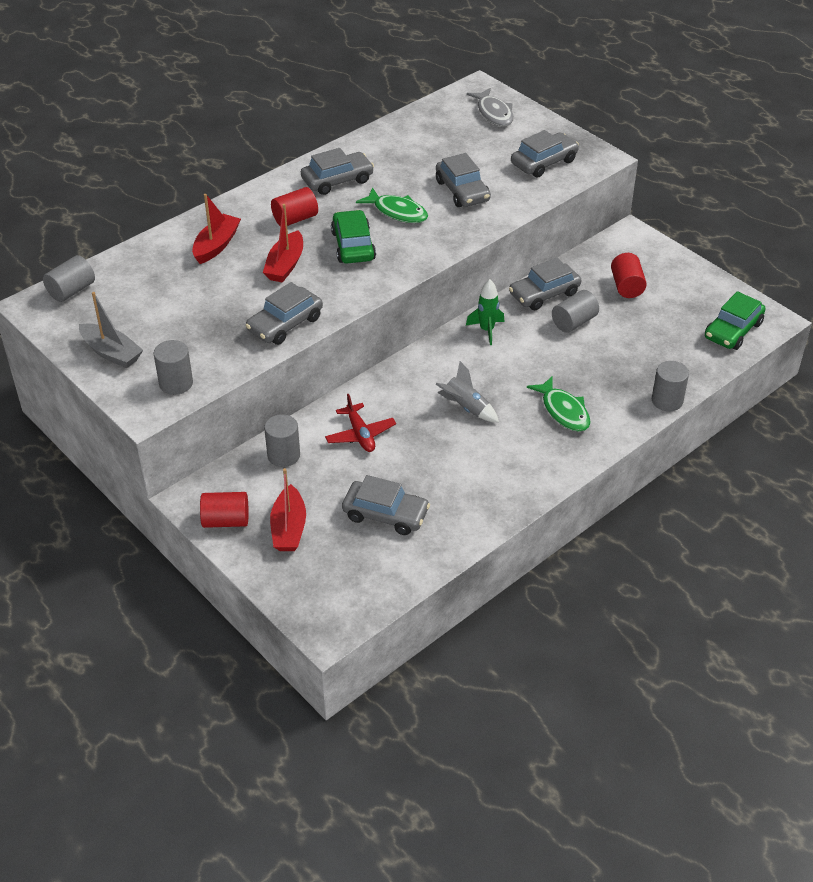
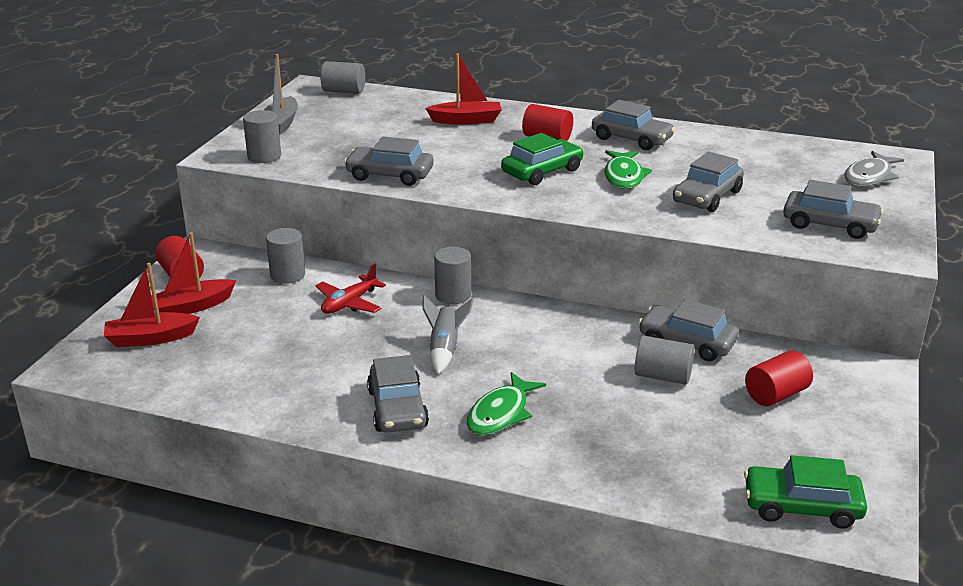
camera: 60 degrees right, 15 degrees down
red boat [263,204,303,283] -> red boat moved to [104,263,200,347]
grey car [342,475,430,535] -> grey car moved to [367,355,429,433]
green rocket [466,279,505,345] -> none
grey cylinder [652,361,689,411] -> grey cylinder moved to [434,246,471,304]

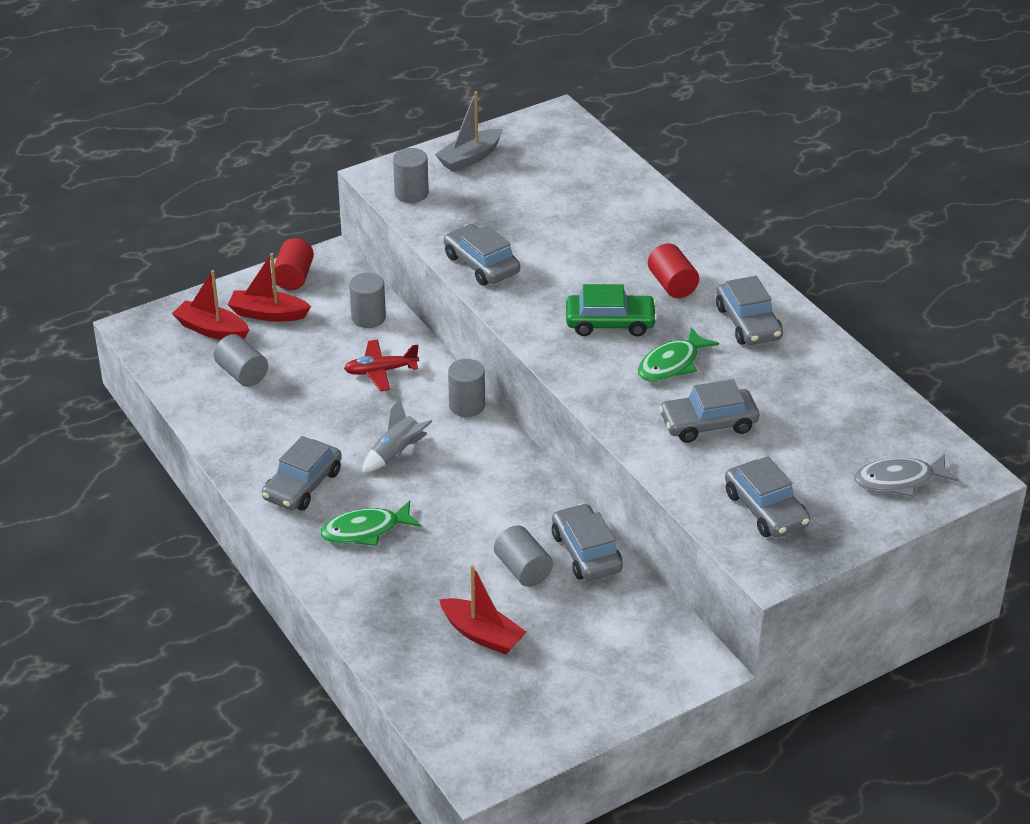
camera: 40 degrees right, 10 degrees up
grey cylinder [321,61,365,94] -> grey cylinder moved to [214,334,268,387]
red boat [425,53,502,125] -> red boat moved to [439,565,527,655]
green car [744,455,867,529] -> none
red cylinder [745,350,813,406] -> none

